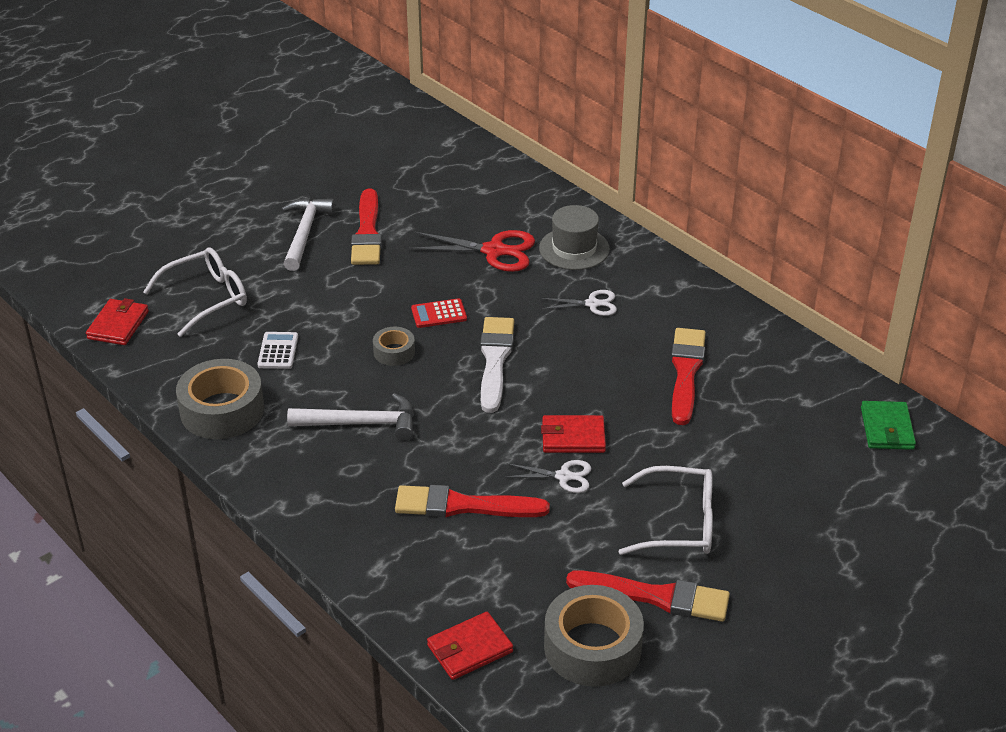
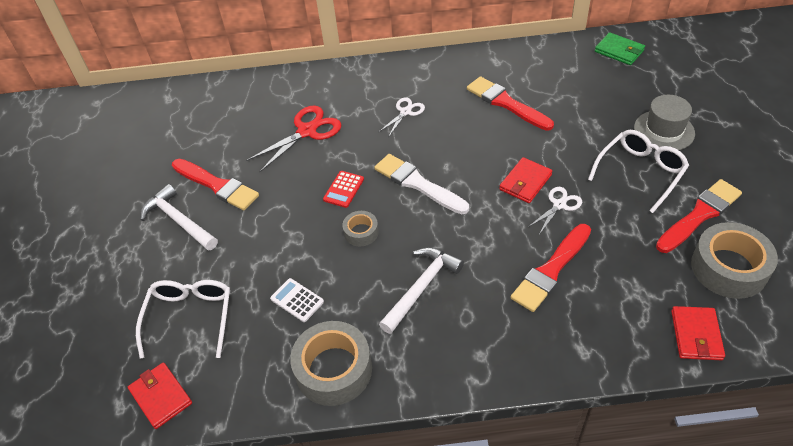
camera: 50 degrees left, 10 degrees up
grey hat [539,205,610,270] -> grey hat moved to [634,95,695,150]

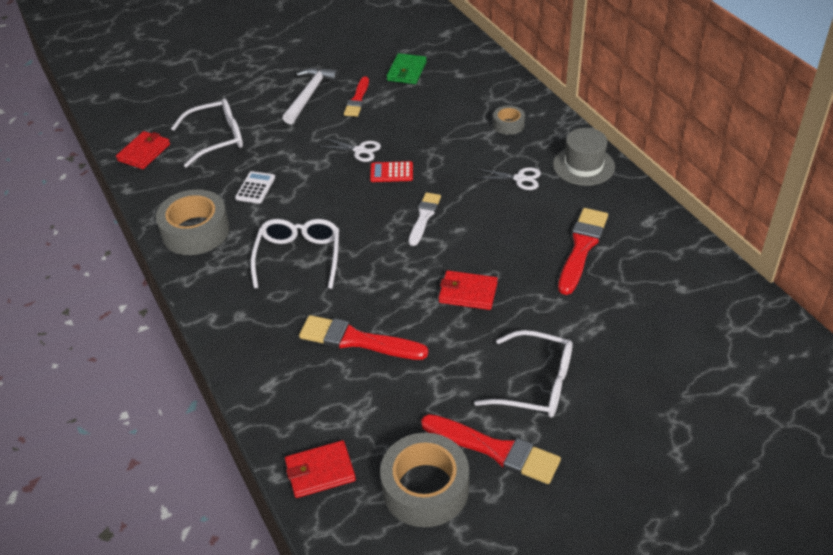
camera: 65 degrees right, 5 degrees down
red brush [172,159,259,211] -> red brush [344,77,369,117], size x0.65
red scissors [246,105,342,172] -> none
grey tape [342,211,379,246] -> grey tape moved to [493,105,525,135]
white brush [374,154,469,214] -> white brush [409,192,441,246], size x0.65
white hammer [379,247,464,334] -> white glasses [251,219,339,289]
white scissors [528,187,582,235] -> white scissors moved to [319,138,381,162]
green wallet [595,32,645,65] -> green wallet moved to [387,53,427,84]
grey hat [634,95,695,150] -> grey hat moved to [553,128,615,186]

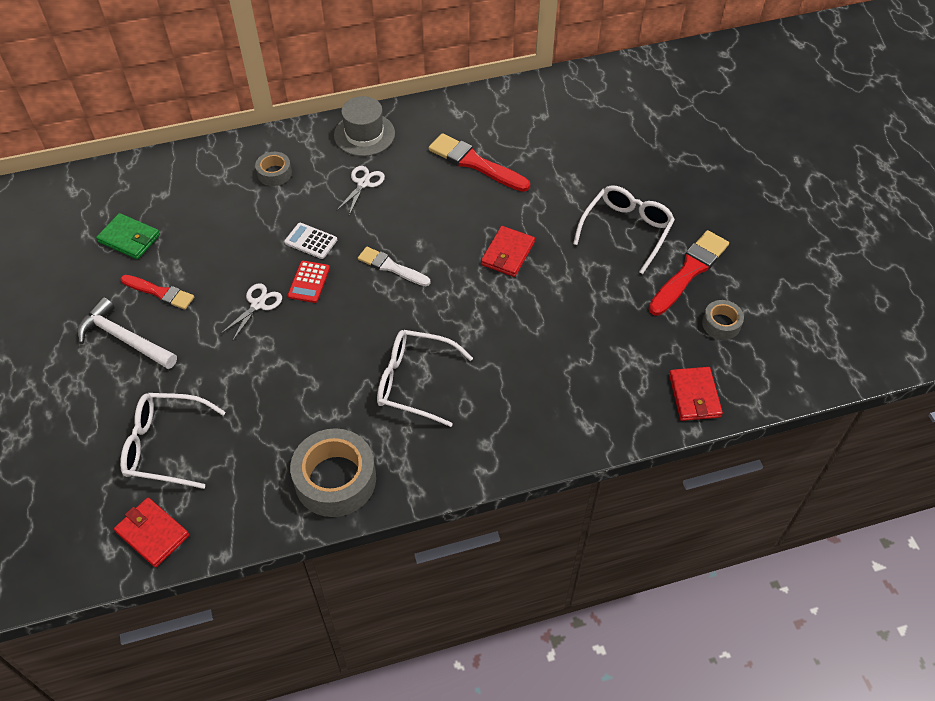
camera: 80 degrees left, 10 degrees up
white glasses [171,98,243,167] -> white glasses turned 75 degrees counterclockwise [120,393,226,489]
white calculator [235,171,275,204] -> white calculator moved to [284,223,337,259]
red brush [299,315,428,360] -> none
grey tape [380,433,469,527] -> grey tape [702,300,744,340], size x0.52

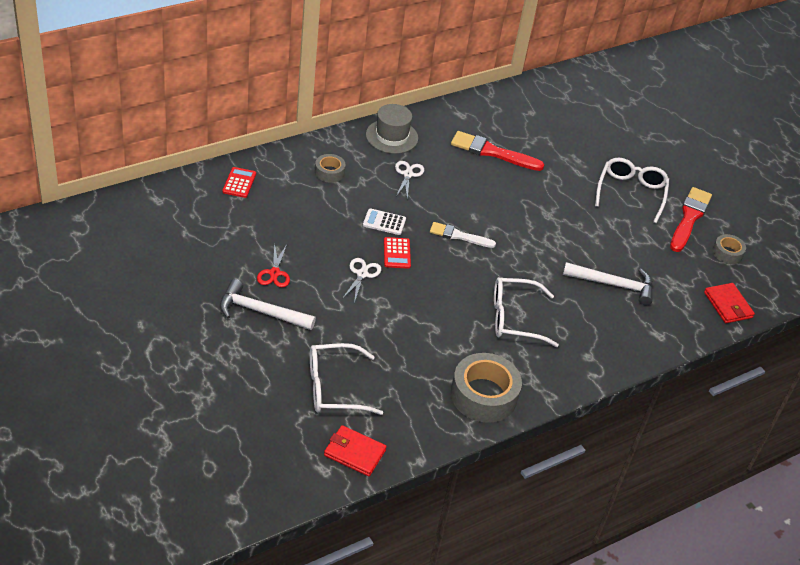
camera: 20 degrees left, 10 degrees down
green wallet [96,213,160,259] -> none
red brush [120,275,194,310] -> red scissors [257,242,290,288]
red wallet [481,226,535,277] -> none
none -> red calculator [222,167,256,198]
none -> white hammer [563,262,653,305]

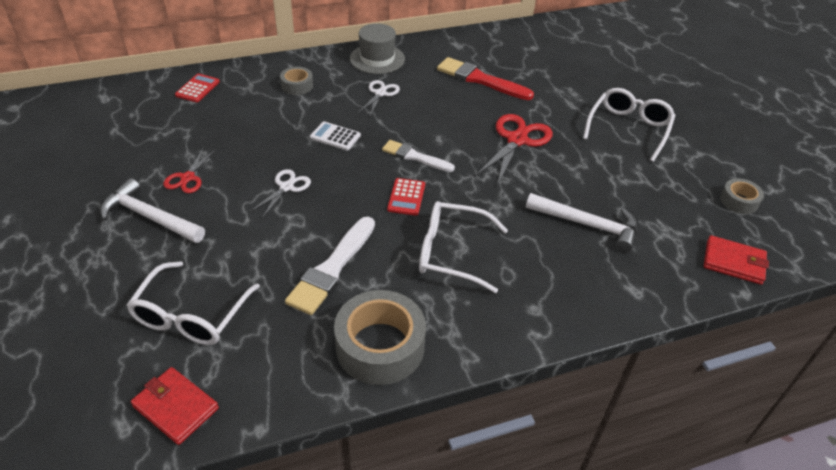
camera: 15 degrees right, 0 degrees up
white glasses [310,343,383,415] -> white glasses turned 75 degrees counterclockwise [126,261,260,345]
red calculator [384,237,411,269] -> red calculator moved to [387,178,425,216]
red brush [670,187,712,252] -> none
red wallet [704,283,755,323] -> red wallet turned 60 degrees counterclockwise [704,235,769,285]
none -> white brush [285,217,375,315]
none -> red scissors [475,114,553,186]

